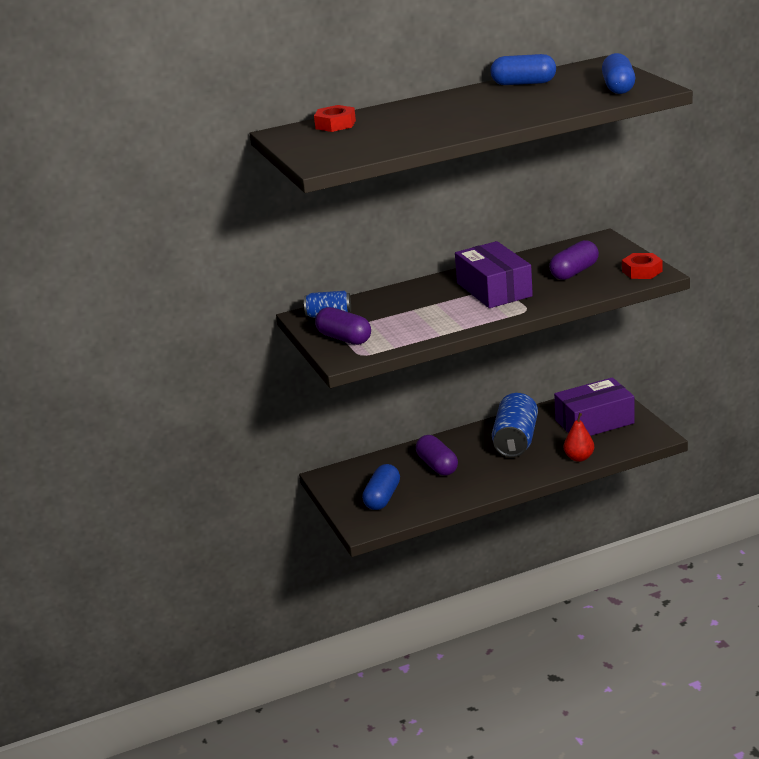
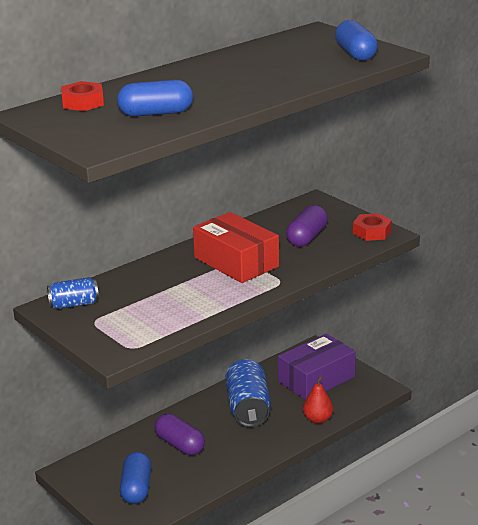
camera: 20 degrees left, 0 degrees up
purple capsule [315,307,371,345] -> none
purple box [455,241,533,308] -> red box [193,212,279,283]
blue capsule [490,54,556,85] -> blue capsule moved to [117,80,193,117]

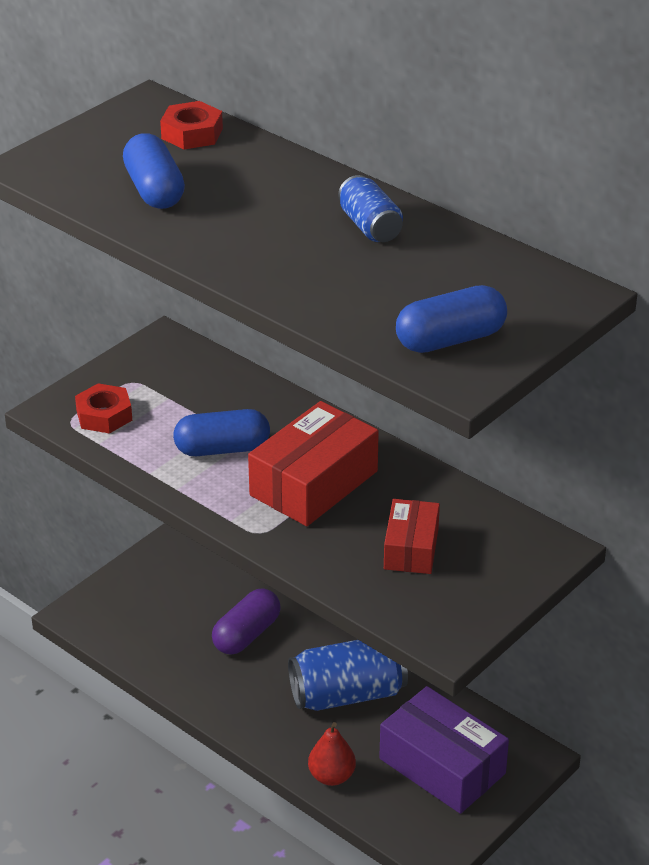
camera: 80 degrees right, 10 degrees up
blue can [47,277,99,309] -> blue can moved to [338,175,403,242]
blue capsule [120,452,151,504] -> blue capsule moved to [173,409,270,456]
purple capsule [286,205,328,247] -> red box [384,499,440,574]
red nut [353,213,392,241] -> red nut moved to [75,383,132,434]

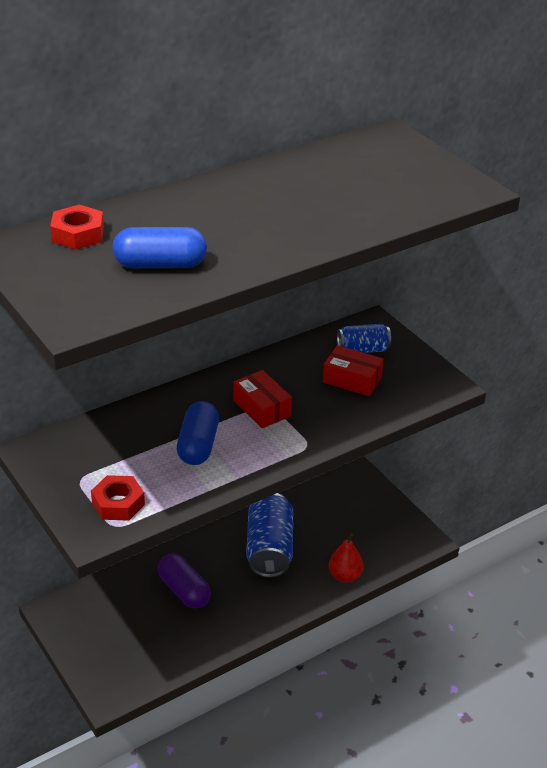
camera: 75 degrees left, 0 degrees up
red box [248,401,379,526] -> red box [234,370,292,428], size x0.60
blue can [338,175,403,242] -> blue can moved to [337,324,391,353]
purple box [379,686,509,814] -> none
blue capsule [396,285,507,353] -> none

